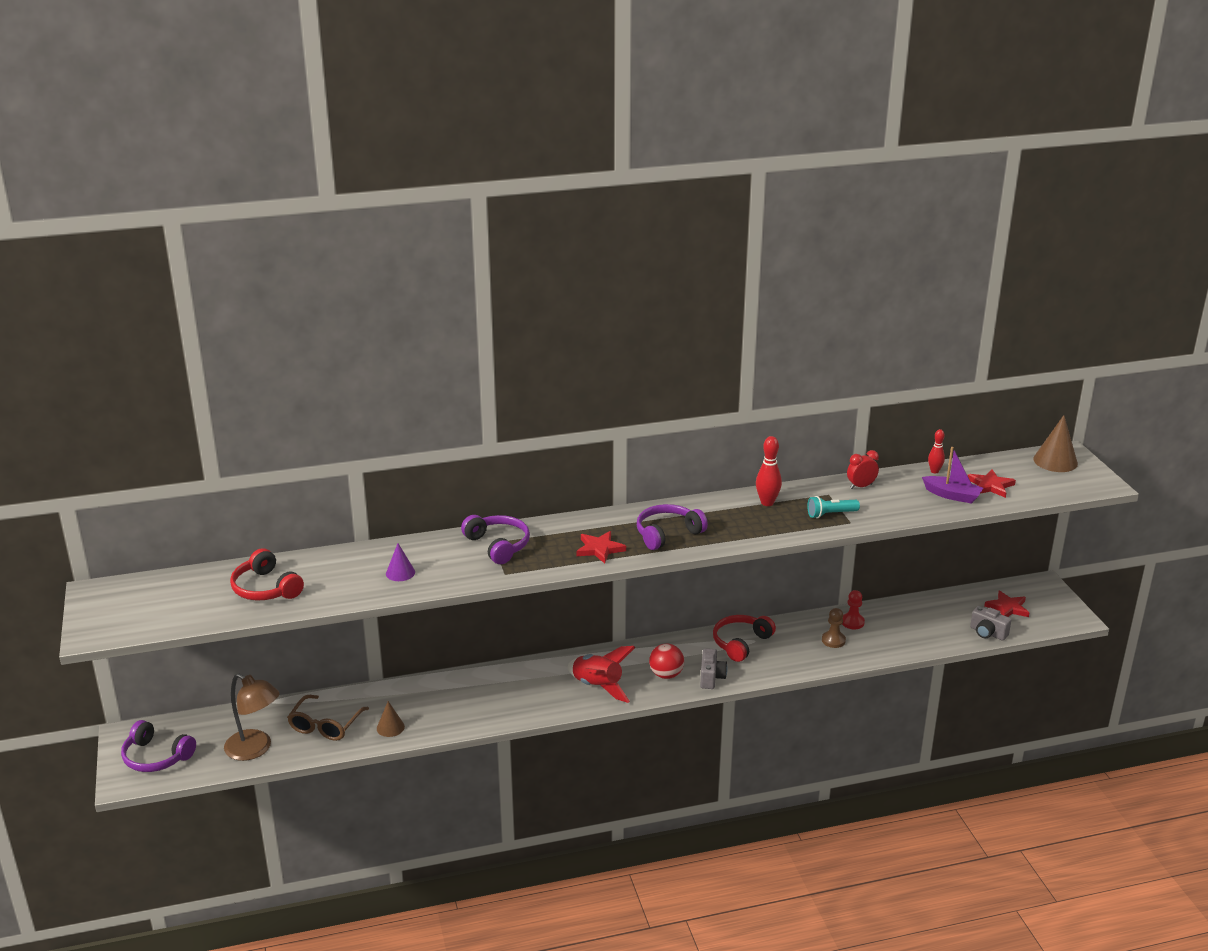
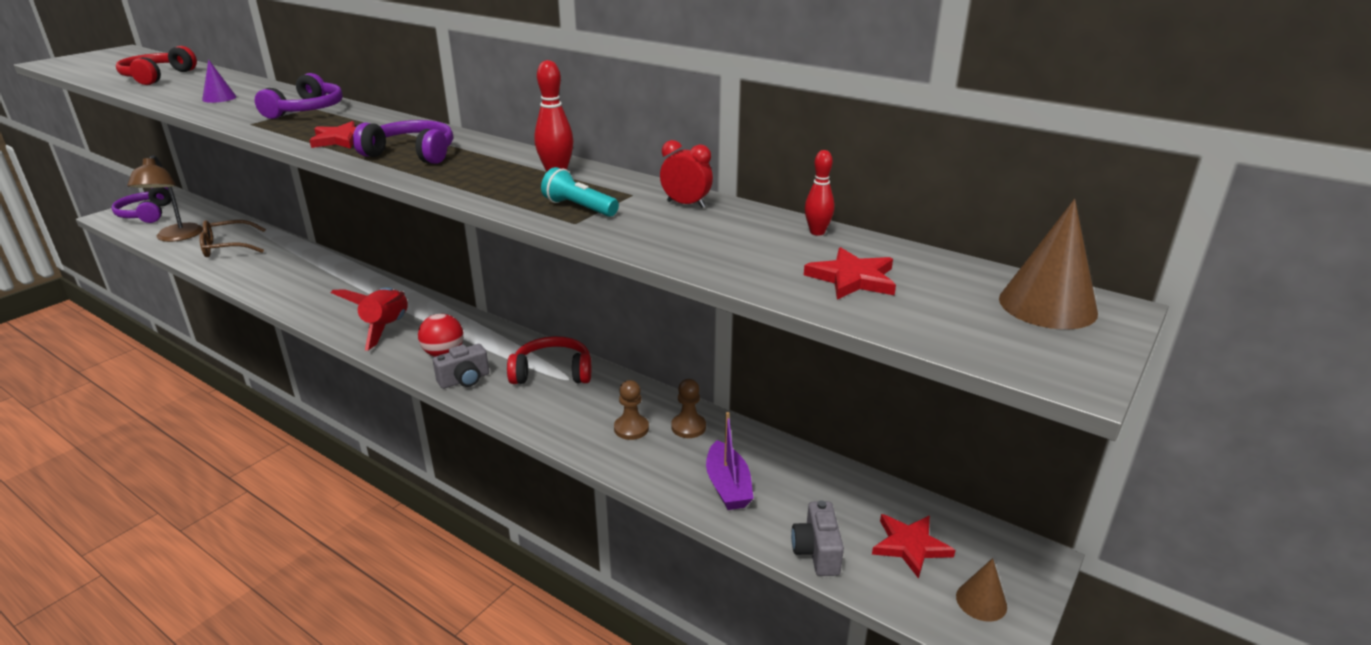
camera: 50 degrees right, 0 degrees up
brown cone [377,701,405,737] -> brown cone moved to [956,558,1007,621]
red pawn [842,590,865,629] -> brown pawn [671,379,706,438]
purple boat [922,447,983,504] -> purple boat moved to [706,412,754,510]

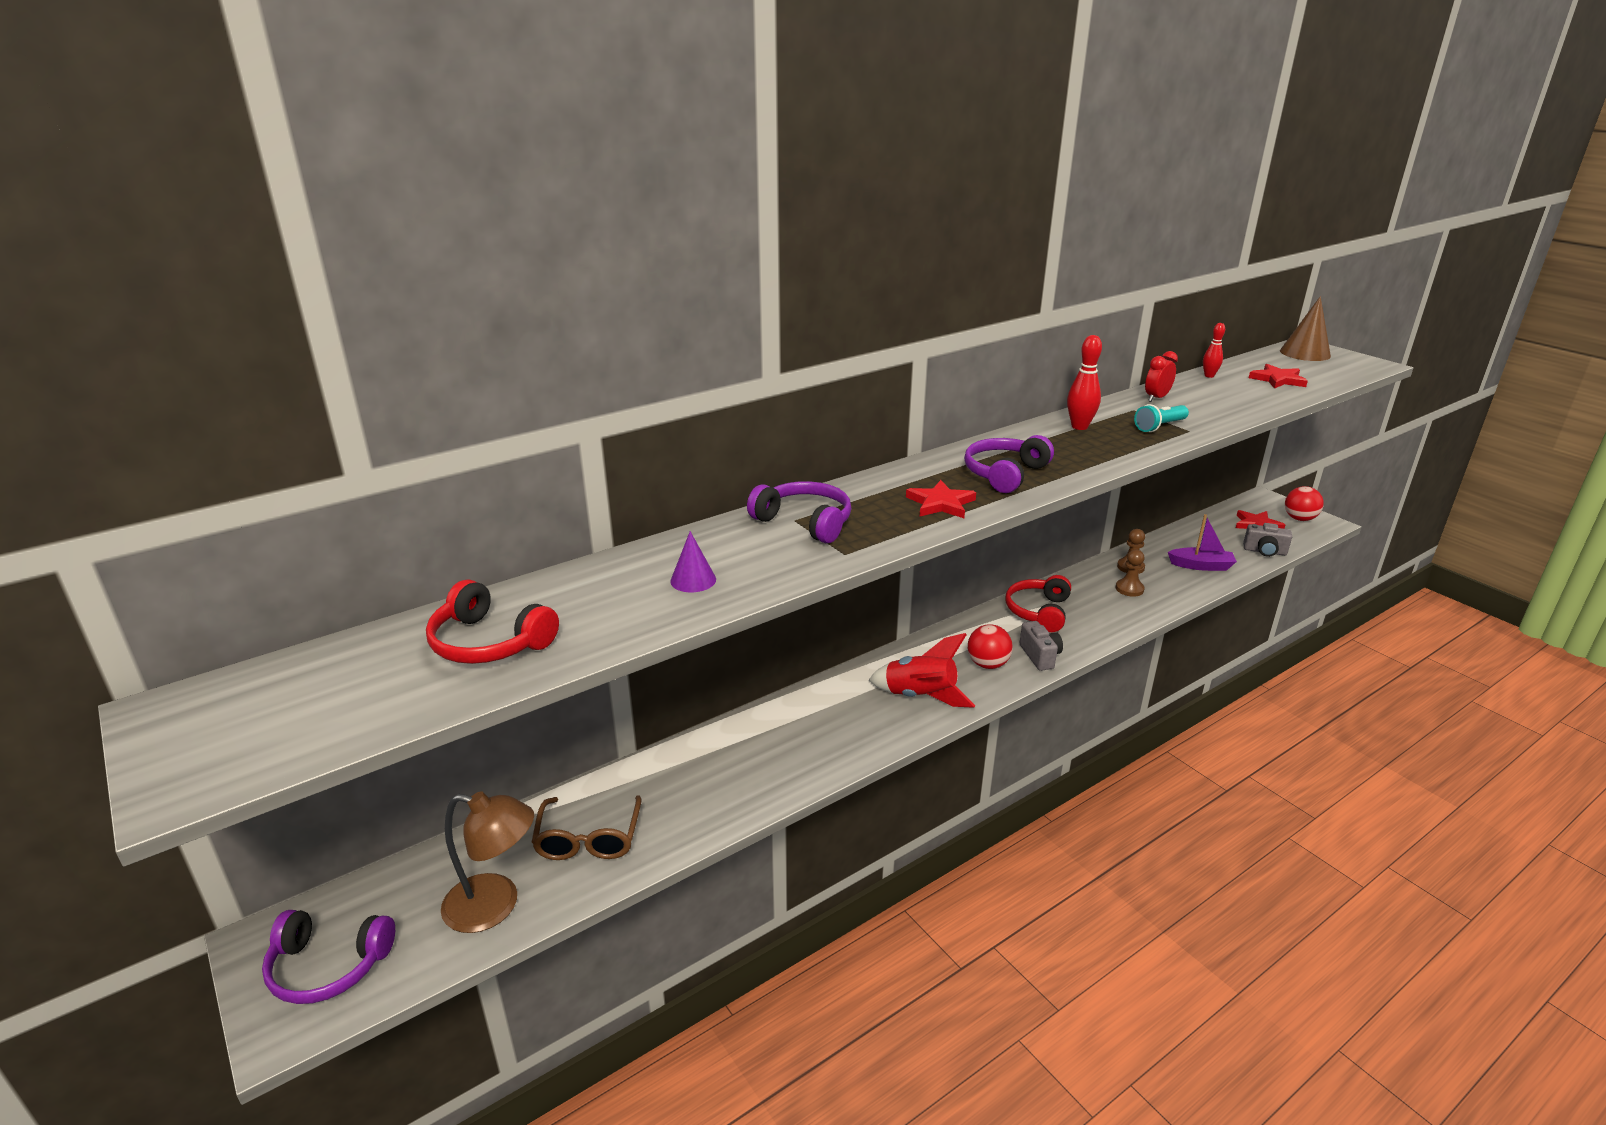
camera: 70 degrees left, 0 degrees up
brown cone [956,558,1007,621] -> red ball [1285,486,1324,521]

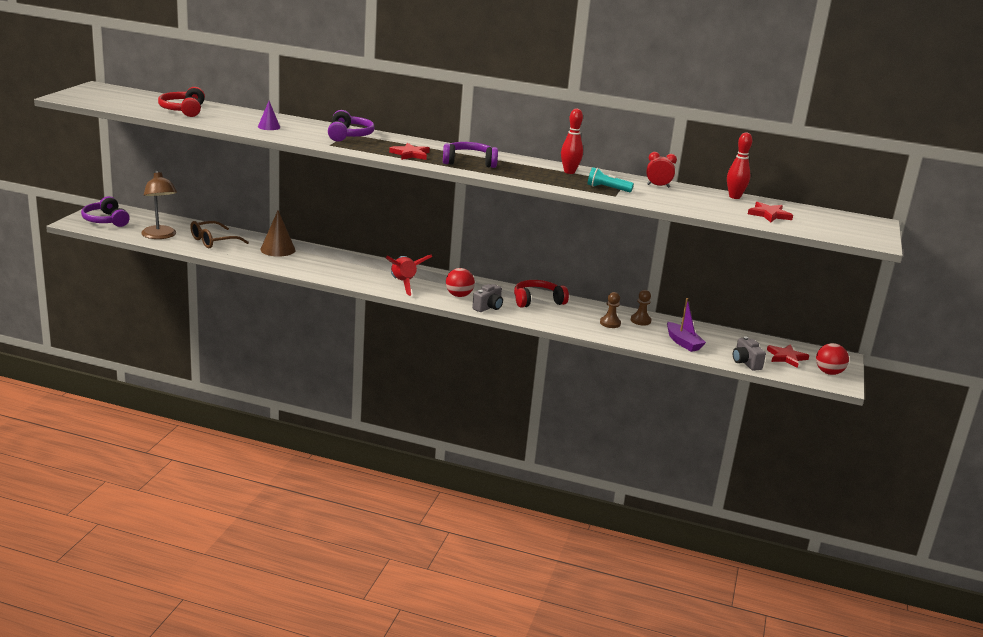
camera: 50 degrees right, 5 degrees down
red bowling pin [1203,323,1225,378] -> red bowling pin [727,132,752,199], size x1.53
brown cone [1280,296,1331,361] -> brown cone moved to [260,210,296,257]

